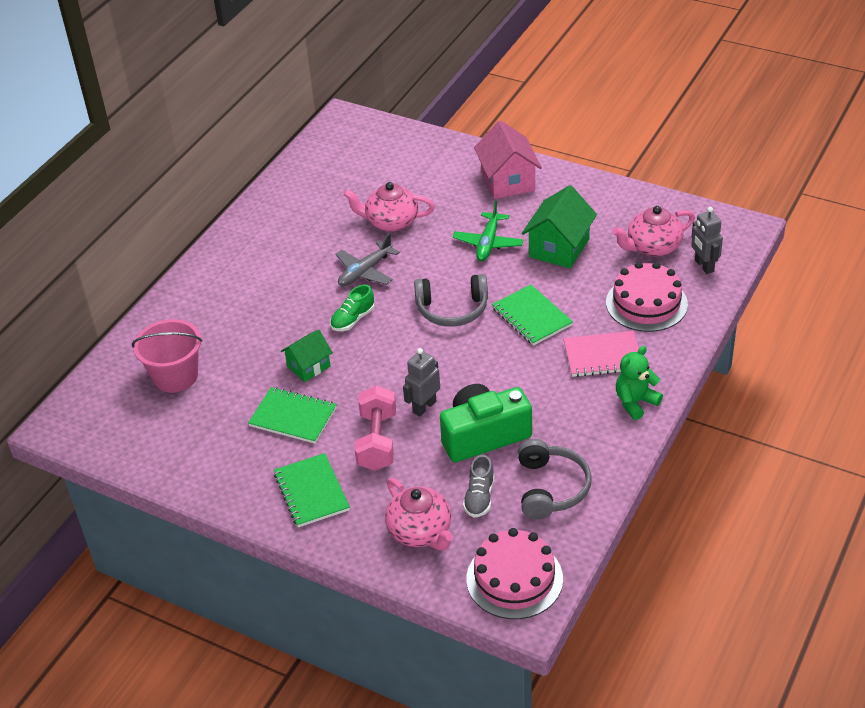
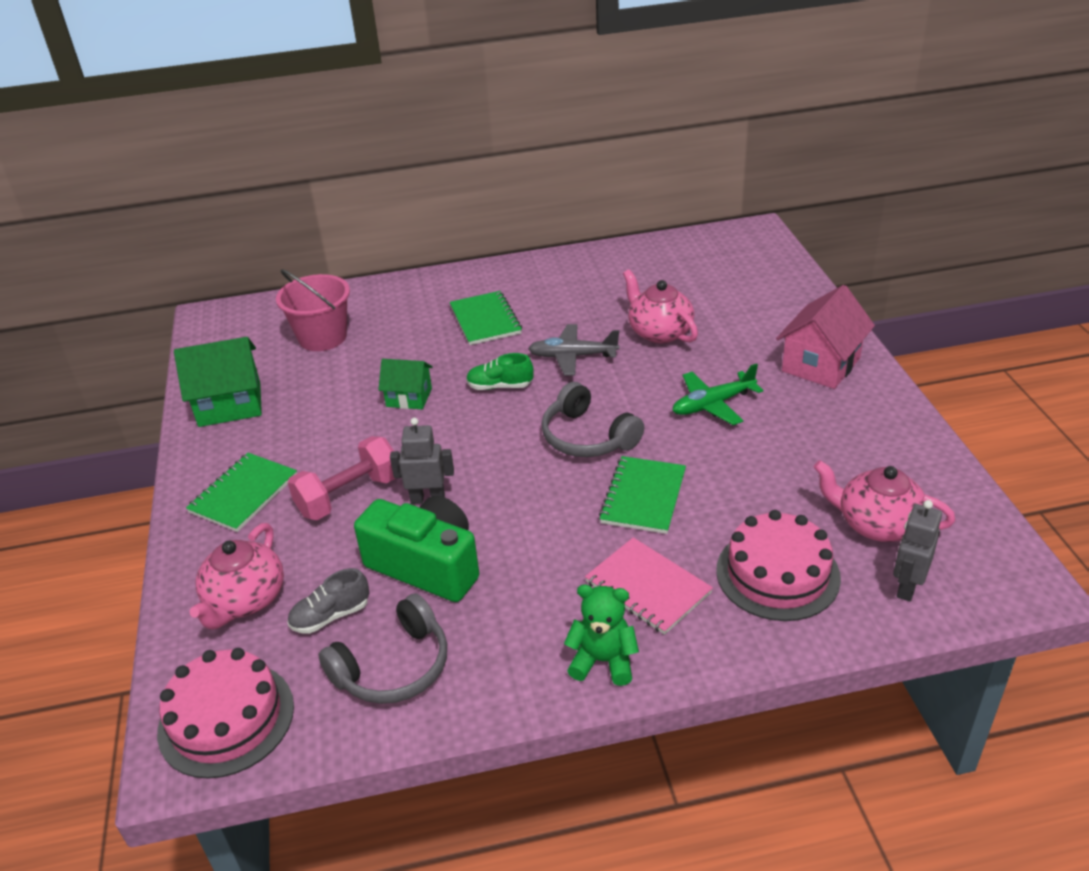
camera: 50 degrees right, 5 degrees down
green notebook [248,387,337,444] -> green notebook moved to [450,291,522,345]
green house [522,185,597,268] -> green house moved to [174,337,262,427]

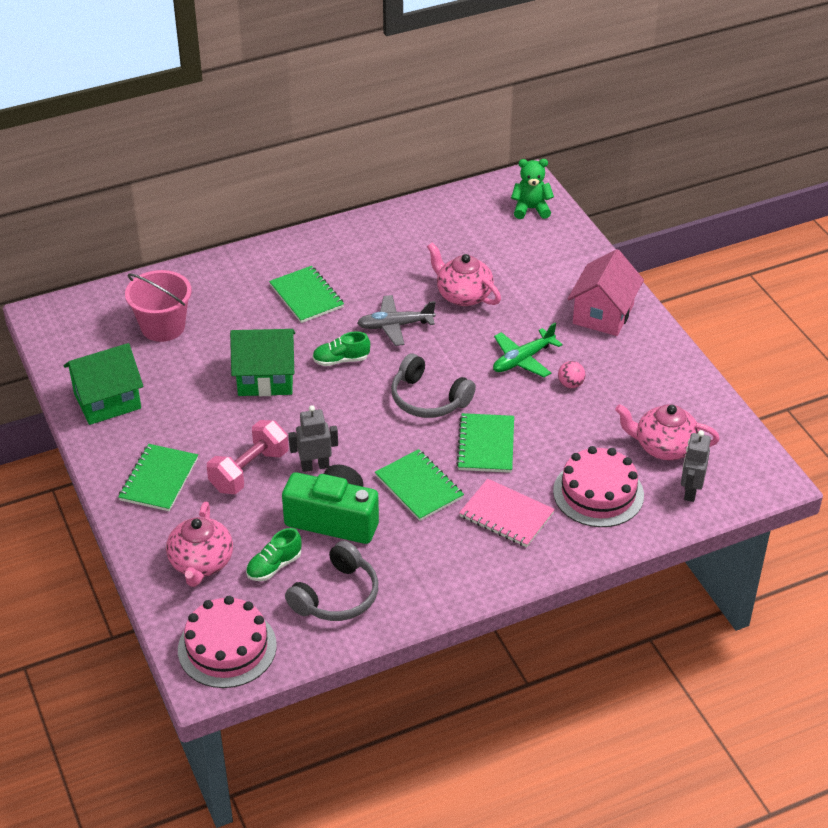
camera: 15 degrees left, 5 degrees up
grey shoe [288,568,369,634] -> green shoe [246,528,301,581]
green house [378,359,433,409] -> green house [230,329,295,396], size x1.63
green teddy bear [564,584,639,686] -> green teddy bear moved to [511,159,554,219]
none -> green notebook [375,449,464,521]
none -> pink ball [558,361,585,388]

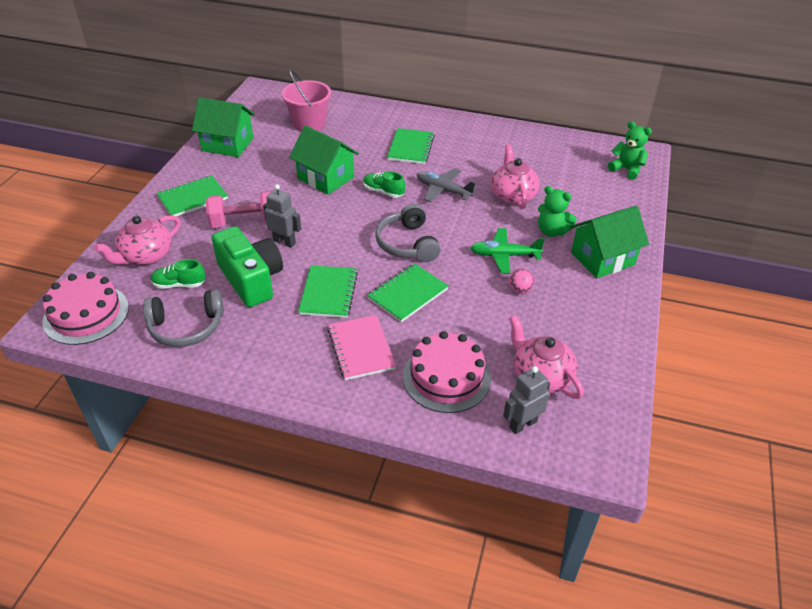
camera: 40 degrees right, 0 degrees up
pink house [568,249,644,336] -> green house [570,206,649,278]
none -> green teddy bear [538,186,577,237]

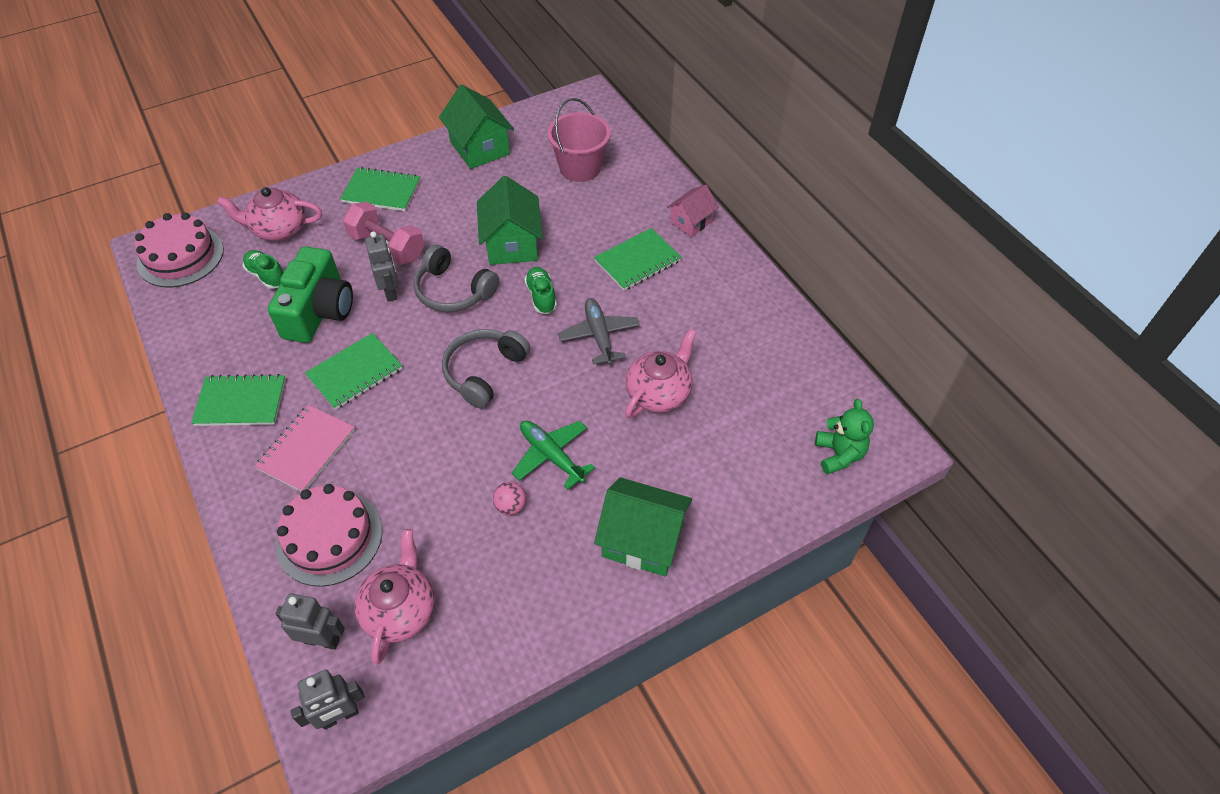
camera: 45 degrees right, 10 degrees up
grey headphones [143,289,224,347] -> grey headphones moved to [413,245,499,312]
green notebook [367,263,448,322] -> green notebook moved to [191,374,286,426]
green teddy bear [538,186,577,237] -> none
none -> grey robot [291,670,365,730]
none -> pink house [667,185,719,237]

